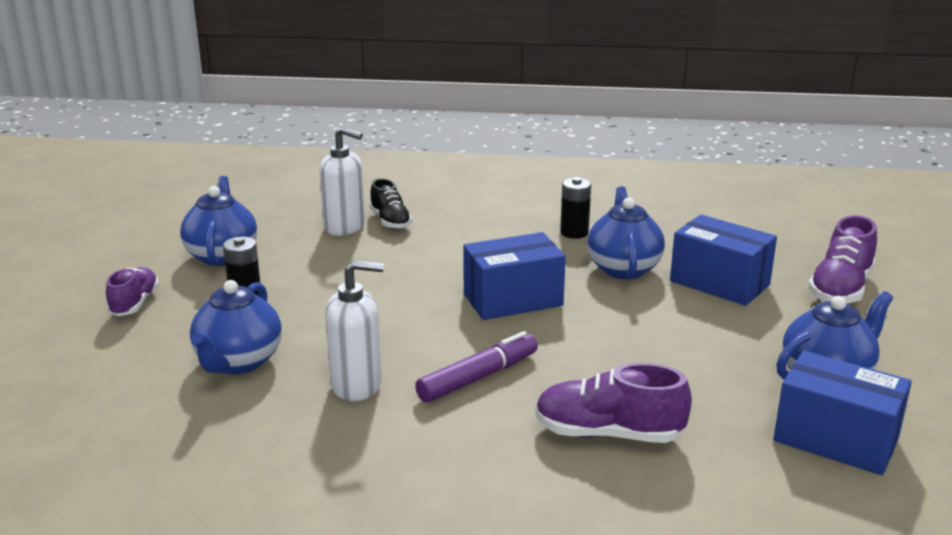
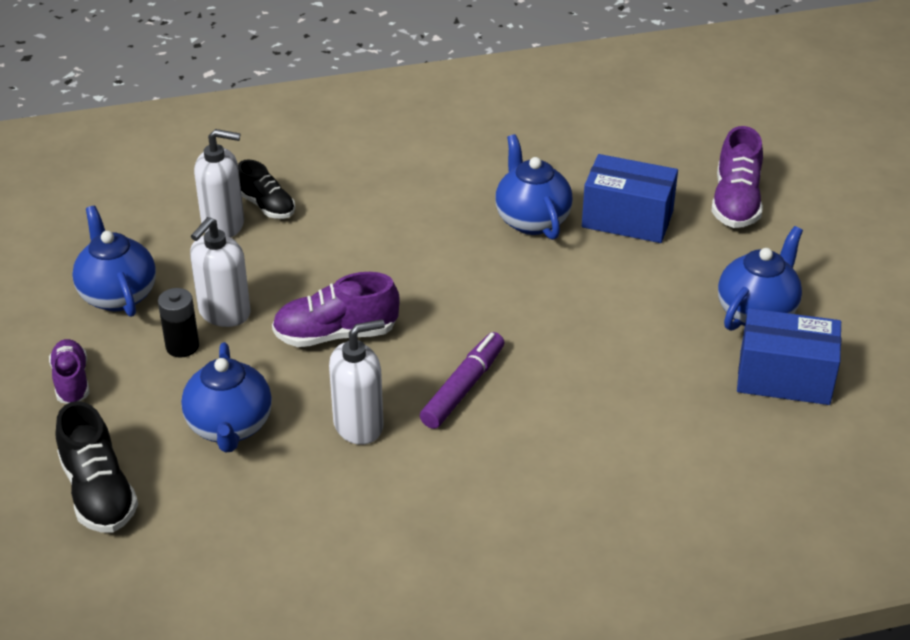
camera: 20 degrees left, 15 degrees up
blue box [463,232,566,320] -> none
purple shoe [535,363,692,443] -> purple shoe moved to [272,272,400,347]
black battery [560,177,591,239] -> none
none -> black shoe [55,401,138,533]
none -> white soap dispenser [190,217,251,327]

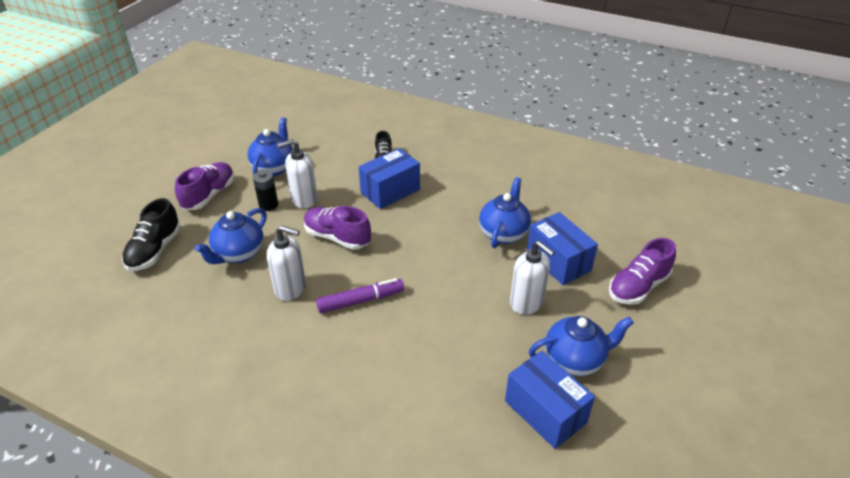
camera: 40 degrees right, 0 degrees up
purple shoe [49,339,89,404] -> purple shoe [175,162,235,210], size x1.50
white soap dispenser [194,129,244,238] -> white soap dispenser moved to [510,241,555,315]
none -> blue box [359,148,420,209]

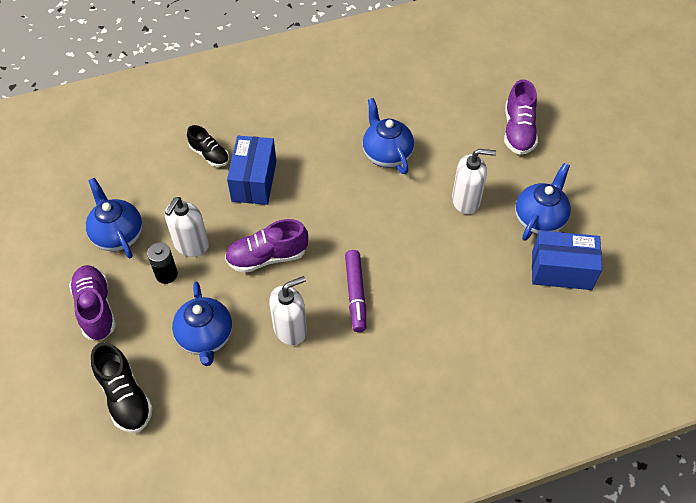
camera: 45 degrees left, 15 degrees up
purple marker [316,278,404,313] -> purple marker turned 150 degrees clockwise [345,250,366,332]
blue box [527,212,598,285] -> none

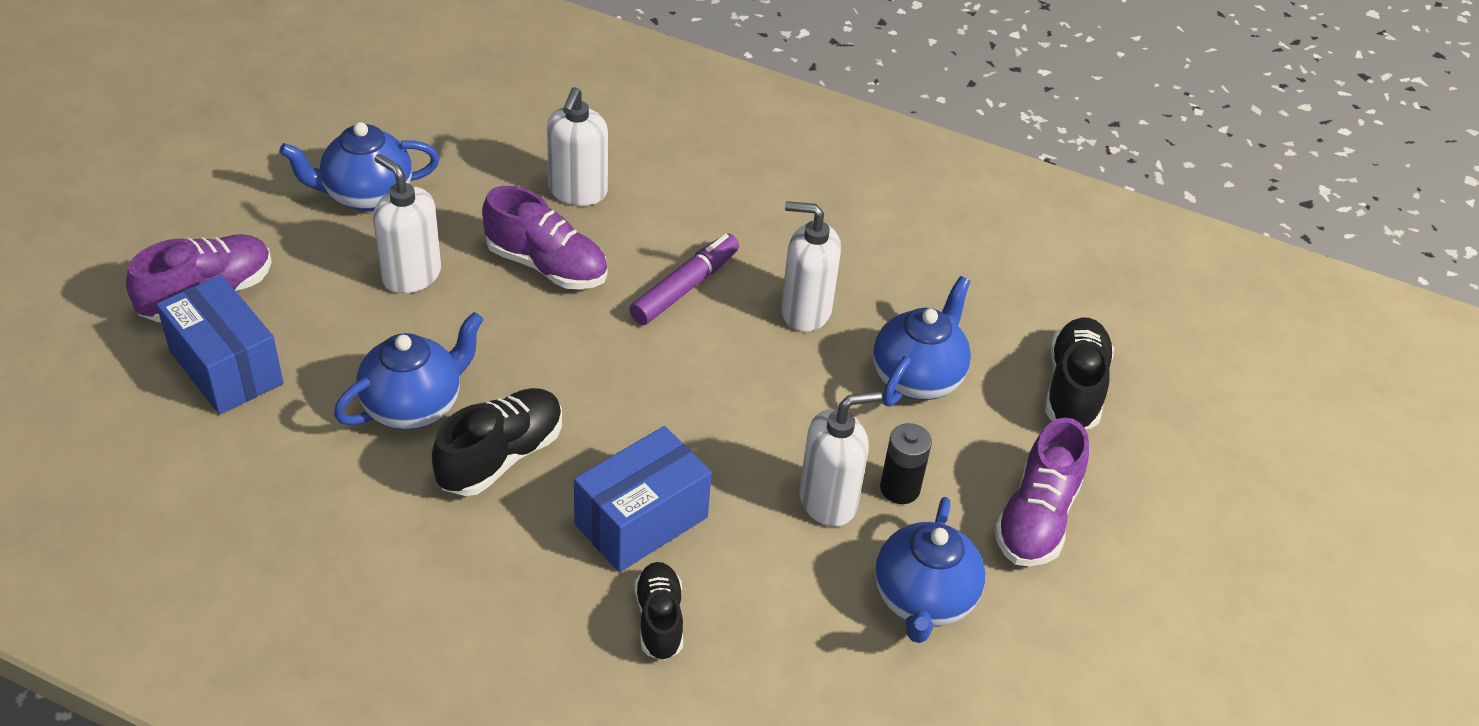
camera: 140 degrees left, 10 degrees down
purple shoe [225,219,308,273] -> purple shoe moved to [482,186,608,290]
blue teapot [363,98,414,174] -> blue teapot turned 150 degrees counterclockwise [334,312,484,430]
blue box [532,230,602,290] -> blue box moved to [156,275,284,415]
none -> black shoe [432,388,562,496]
none -> white soap dispenser [547,87,608,206]

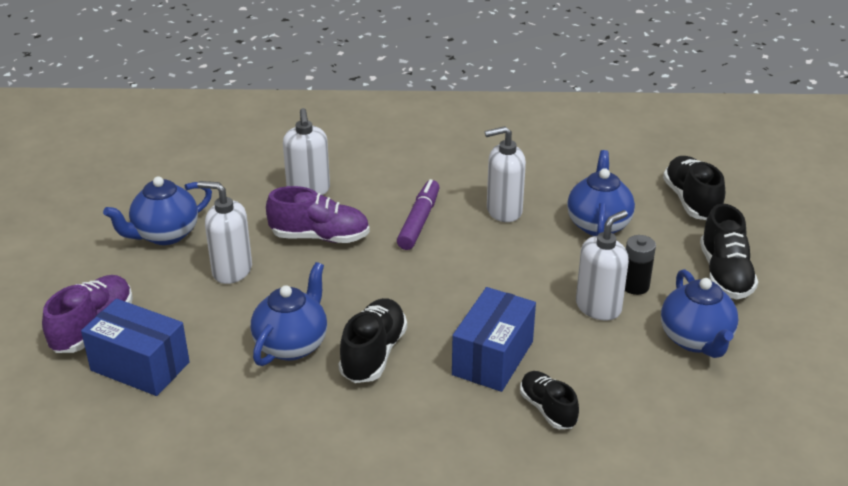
camera: 20 degrees left, 10 degrees down
purple shoe [994,418,1089,566] -> black shoe [700,203,758,299]

